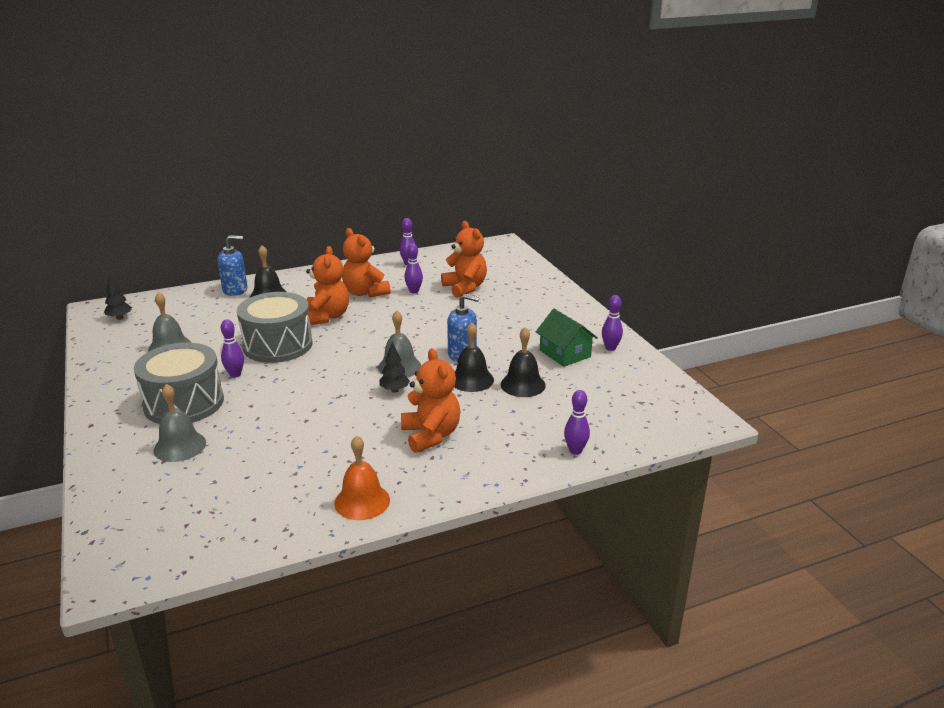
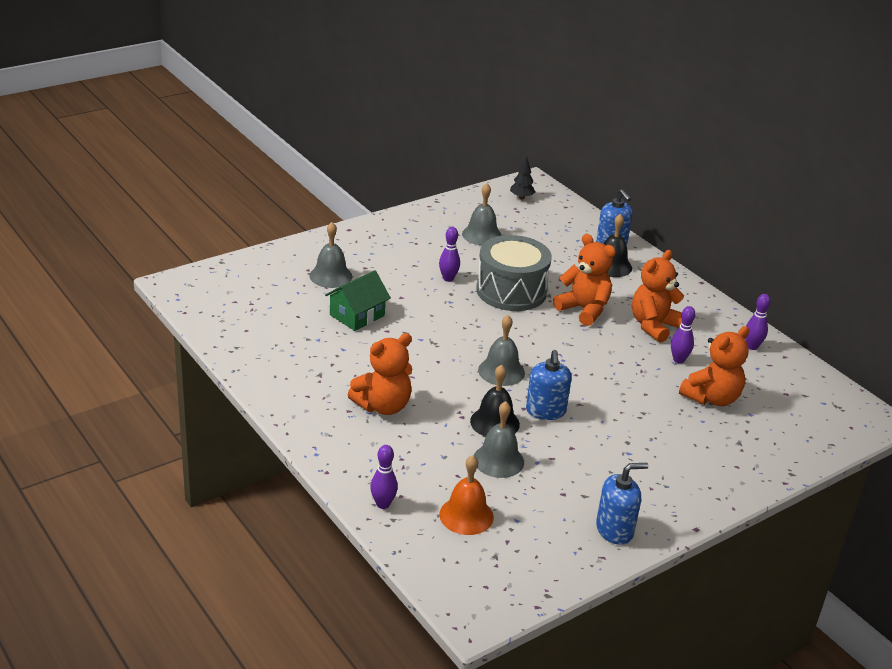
camera: 75 degrees right, 5 degrees up
grey drum [134,343,224,424] -> none
orange teddy bear [306,246,349,325] -> orange teddy bear turned 120 degrees counterclockwise [553,234,616,326]
orange bell [334,435,390,520] -> orange bell moved to [439,455,494,535]
black tree [380,342,410,393] -> none
black bell [501,327,546,397] -> grey bell [474,401,524,478]
green house [536,309,598,367] -> green house moved to [325,270,391,331]
purple bowling pin [602,295,623,351] -> blue soap dispenser [596,463,648,545]

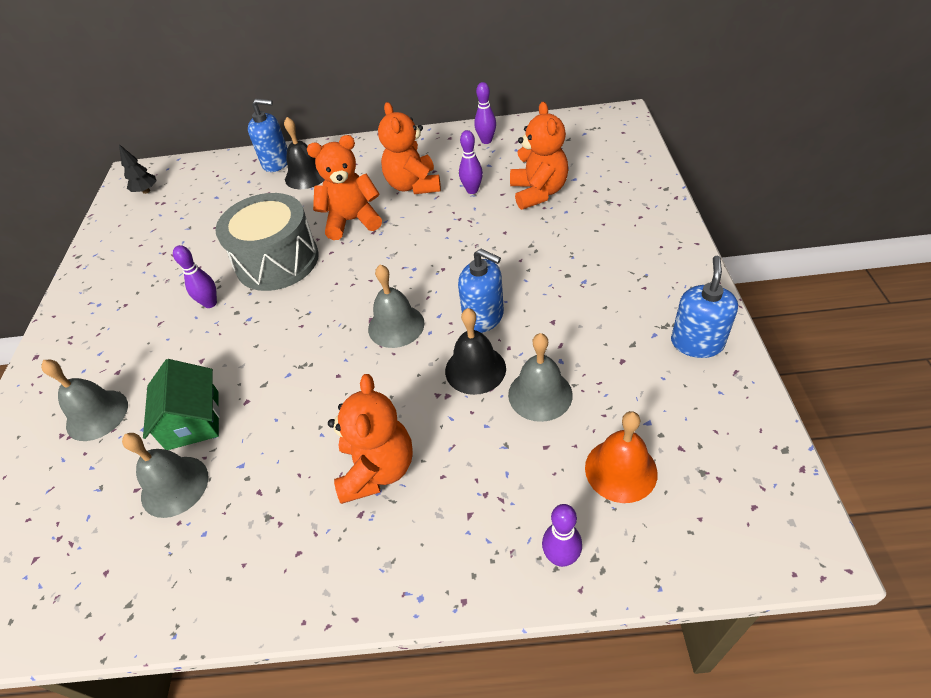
camera: 50 degrees left, 15 degrees up
grey bell [462,183,502,245] -> grey bell moved to [122,433,209,518]

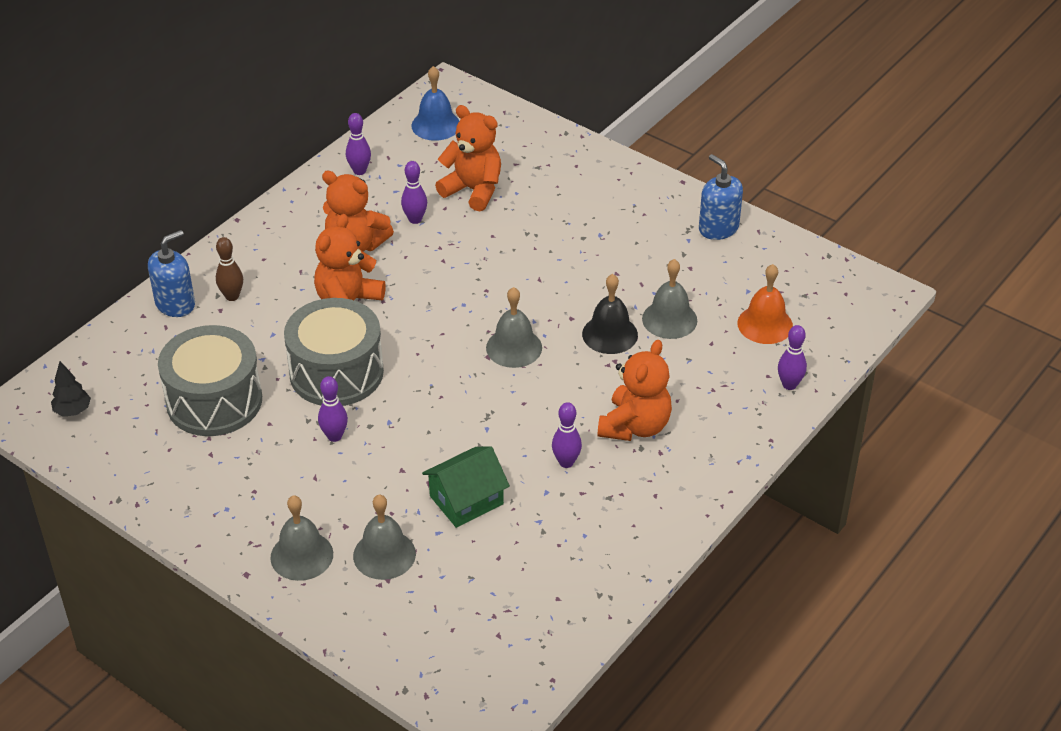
camera: 55 degrees left, 5 degrees down
grey bell [122,433,209,518] -> grey bell moved to [270,495,333,581]
green house [143,359,220,450] -> green house turned 60 degrees counterclockwise [422,446,510,528]
black bell [284,117,325,189] -> brown bowling pin [216,237,243,301]
orange teddy bear [328,374,413,504] -> orange teddy bear turned 75 degrees clockwise [598,340,672,441]
blue soap dispenser [458,248,504,333] -> none
none -> grey drum [158,325,262,436]
none -> blue bell [411,66,459,141]
none -> purple bowling pin [552,402,582,468]

